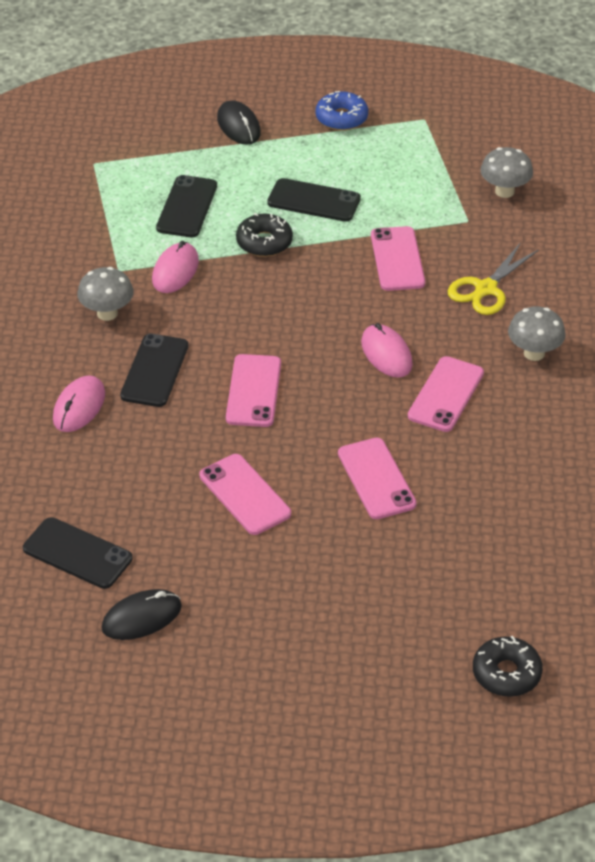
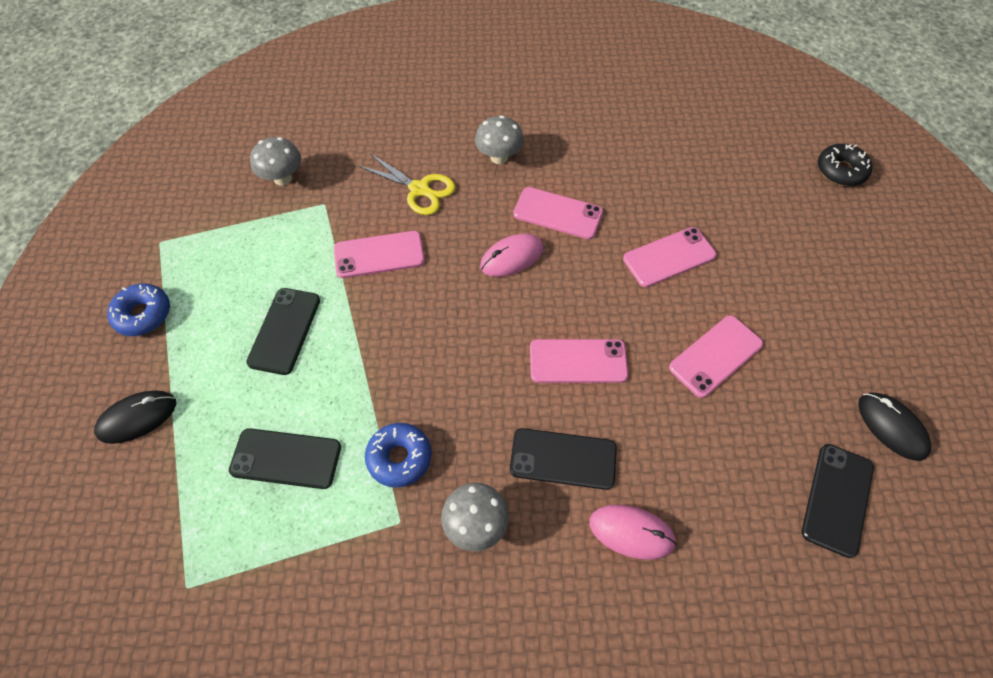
camera: 95 degrees left, 15 degrees up
pink mouse [152,241,199,293] -> blue donut [365,423,431,488]
black donut [236,213,293,257] -> none

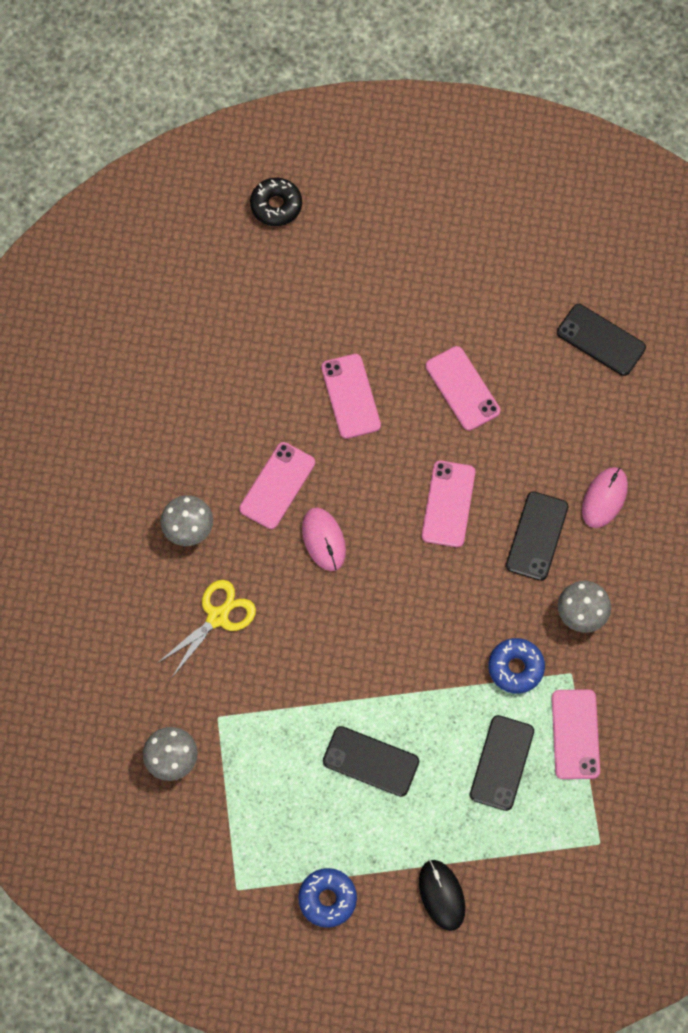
camera: 80 degrees left, 10 degrees up
pink phone [334,231,425,278] -> pink phone moved to [552,689,600,779]
black mouse [858,393,931,461] -> none

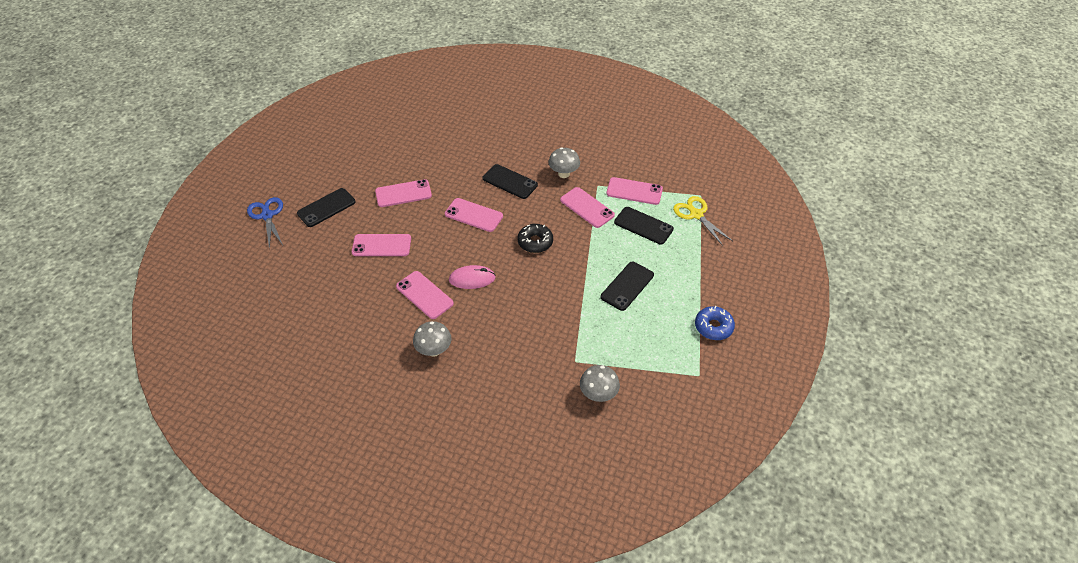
camera: 75 degrees left, 20 degrees down
yellow scissors [158,580,256,676] -> yellow scissors moved to [673,196,733,246]
black donut [250,177,302,226] -> black donut moved to [517,224,553,253]
black mouse [419,860,465,931] -> none
blue donut [488,638,545,694] -> pink phone [560,187,615,228]
black phone [557,304,646,376] -> black phone moved to [297,188,356,227]
pink mouse [582,467,628,528] -> none
none -> blue scissors [247,197,283,249]

